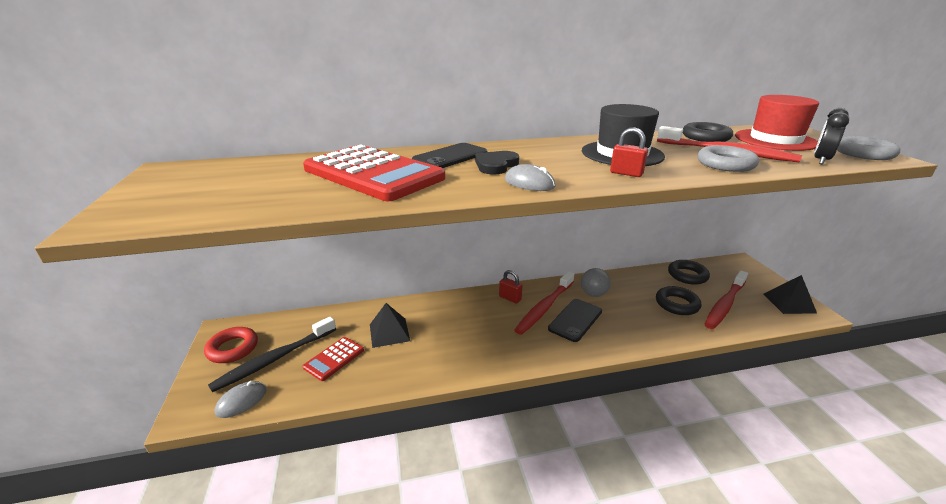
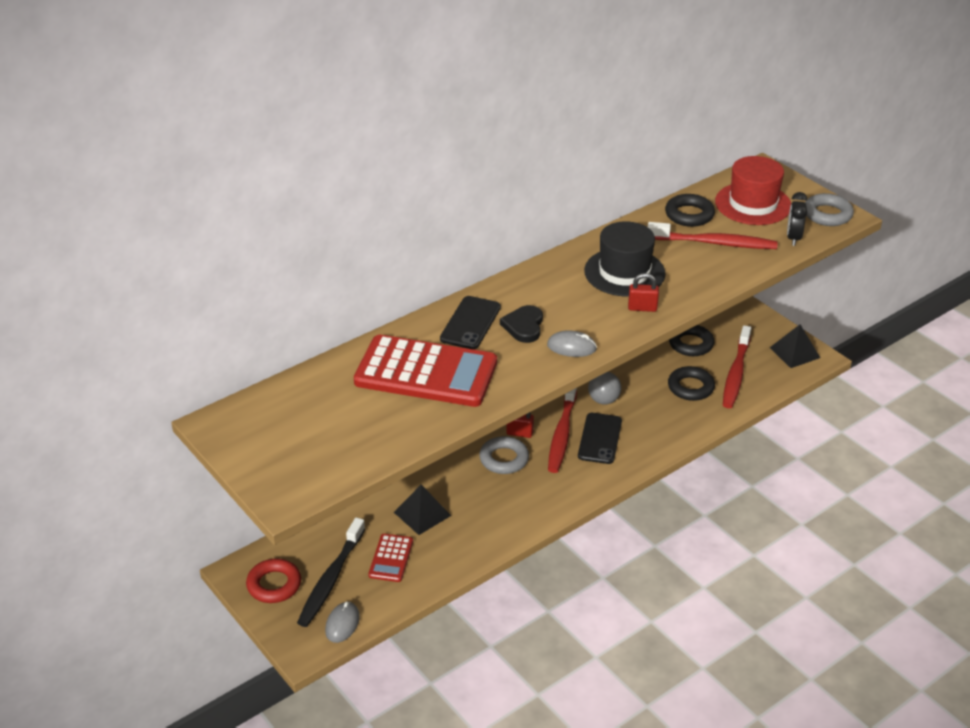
camera: 25 degrees left, 10 degrees up
grey ring [698,145,759,172] -> grey ring moved to [479,436,529,474]

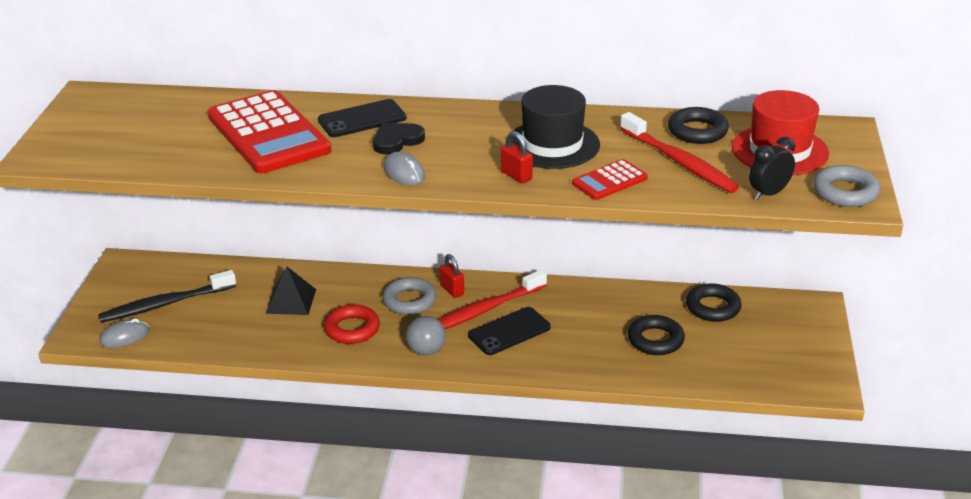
camera: 45 degrees right, 5 degrees down
red ring [246,559,301,603] -> red ring moved to [324,304,380,344]
red calculator [368,534,413,582] -> red calculator moved to [572,159,648,200]
grey ball [588,372,621,405] -> grey ball moved to [406,316,446,356]
red toothbrush [723,325,751,408] -> none
black pyramid [770,324,820,368] -> none

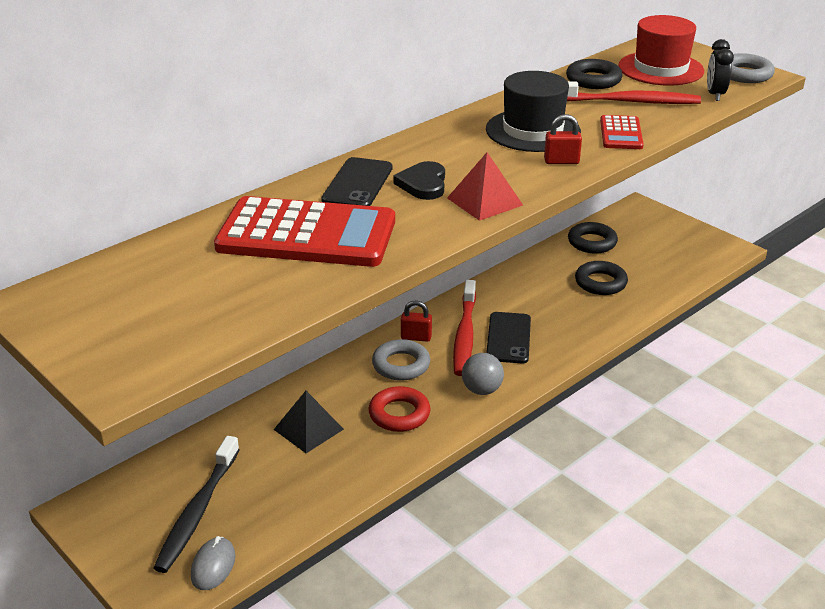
camera: 50 degrees left, 0 degrees up
grey mouse [383,152,425,185] -> red pyramid [447,152,523,221]

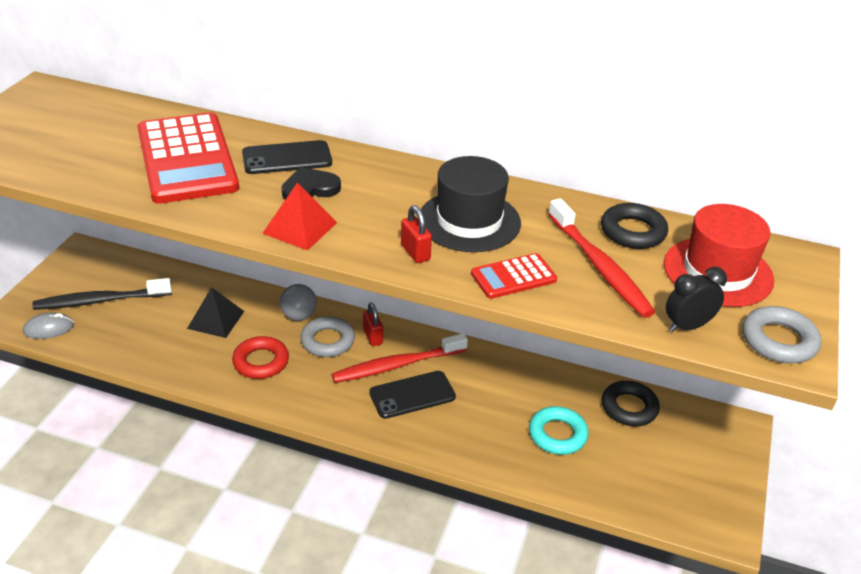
camera: 60 degrees right, 5 degrees up
grey ball [462,353,504,395] -> grey ball moved to [280,284,317,321]
black ring [575,261,628,295] -> turquoise ring [529,406,589,455]

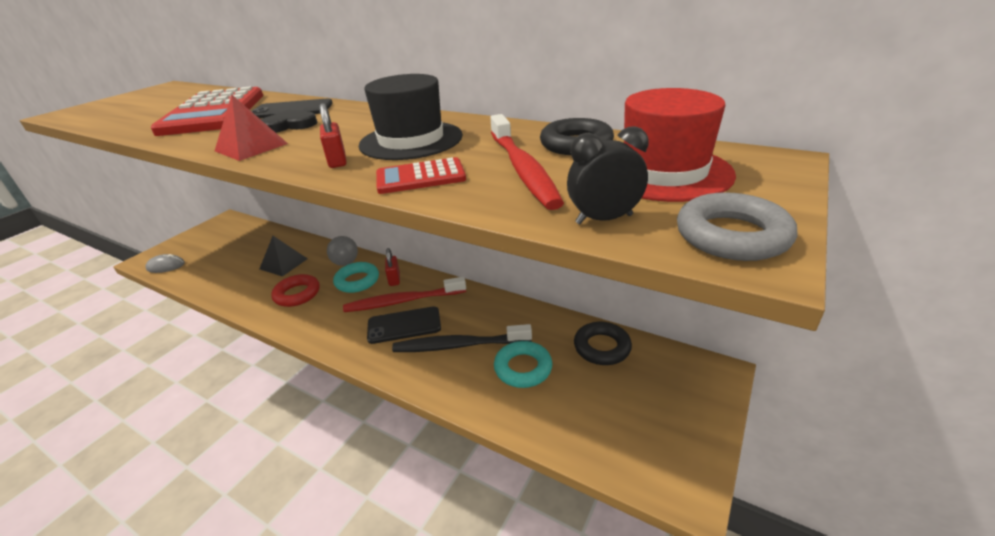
camera: 15 degrees right, 5 degrees down
black toothbrush [32,278,172,310] -> black toothbrush moved to [392,324,532,352]
grey ring [300,316,355,357] -> turquoise ring [333,262,379,293]

